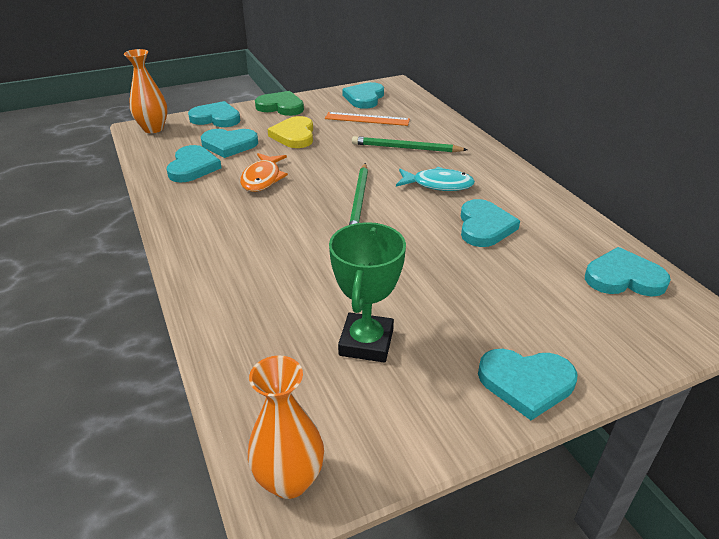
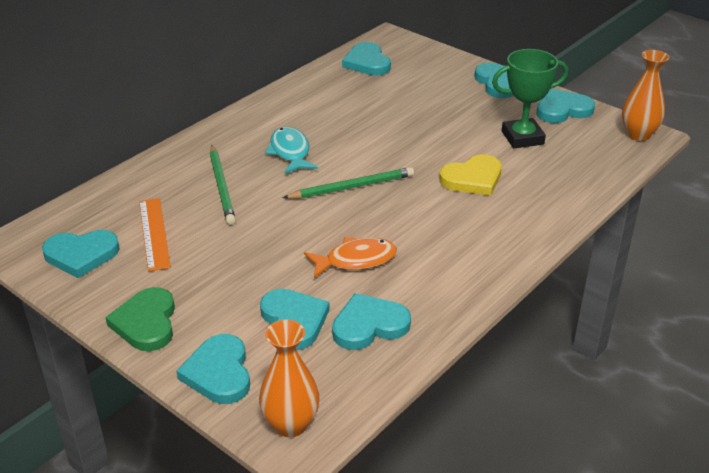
camera: 115 degrees left, 0 degrees up
yellow heart [268,116,313,148] -> yellow heart moved to [440,154,502,196]
turquoise heart [461,199,520,247] -> turquoise heart moved to [536,89,595,123]

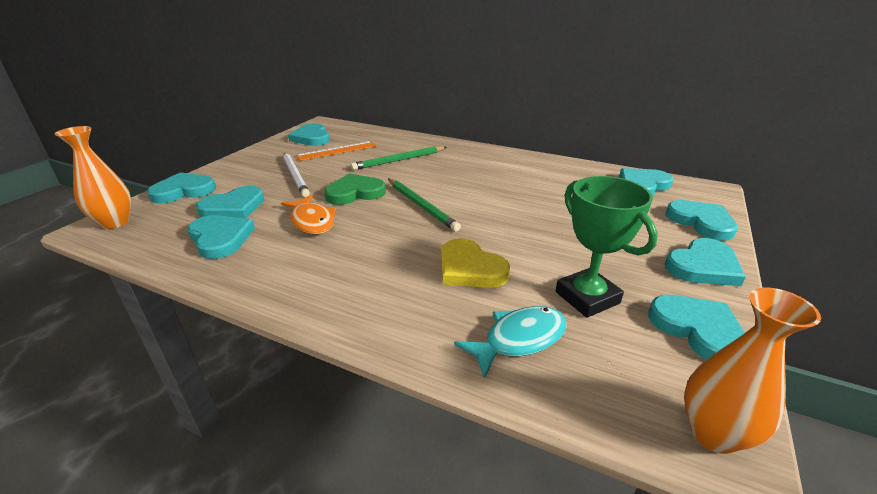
camera: 75 degrees right, 5 degrees down
green heart [105,287,175,351] -> green heart moved to [325,174,386,205]
turquoise fish [265,127,318,174] -> turquoise fish moved to [454,306,567,379]
none -> white pencil [283,152,310,197]
none -> turquoise heart [665,200,738,241]

